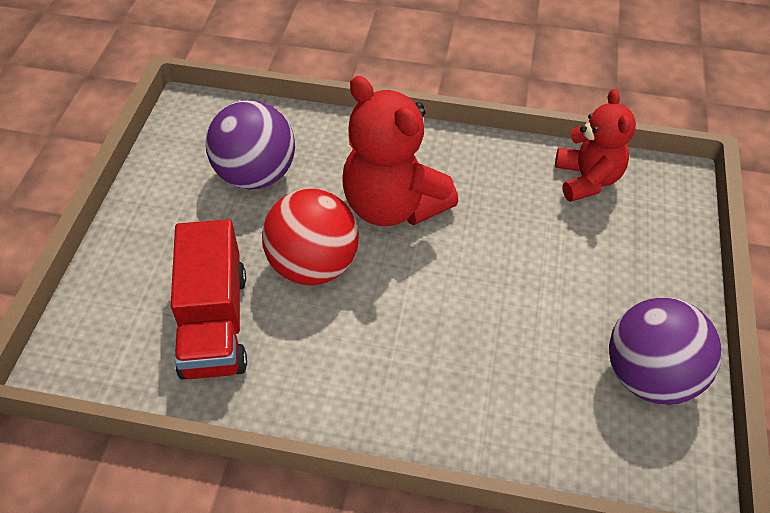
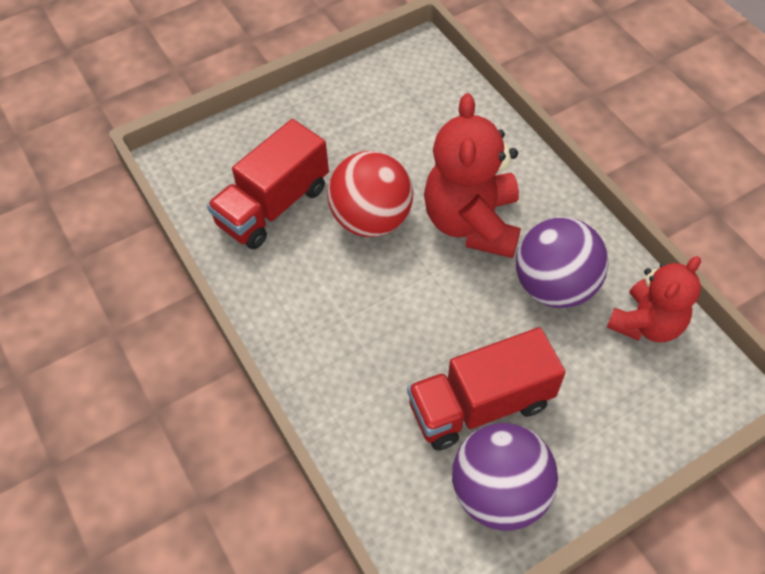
camera: 50 degrees right, 5 degrees up
purple ball [206,100,295,189] -> purple ball moved to [516,217,609,308]
none -> red truck [407,327,566,450]

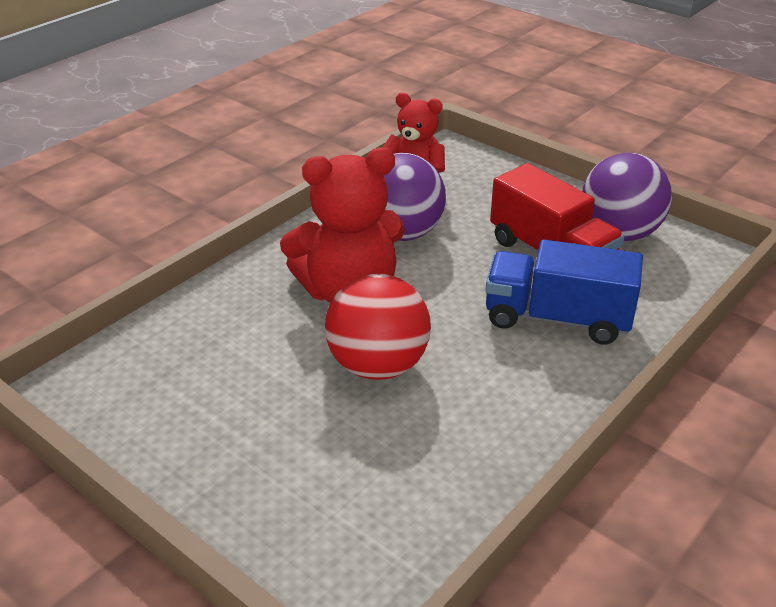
camera: 110 degrees left, 20 degrees down
red truck [207,119,329,250] -> none
none -> blue truck [485,239,643,344]

